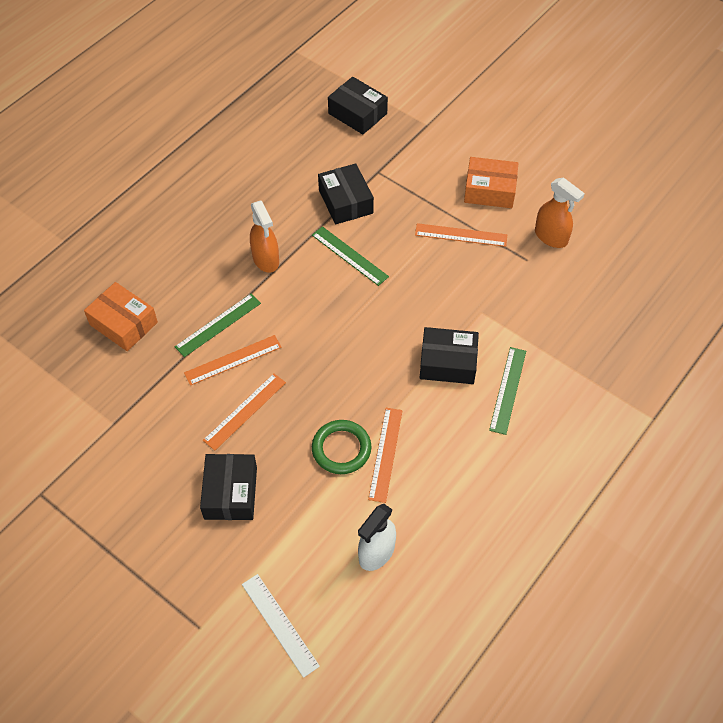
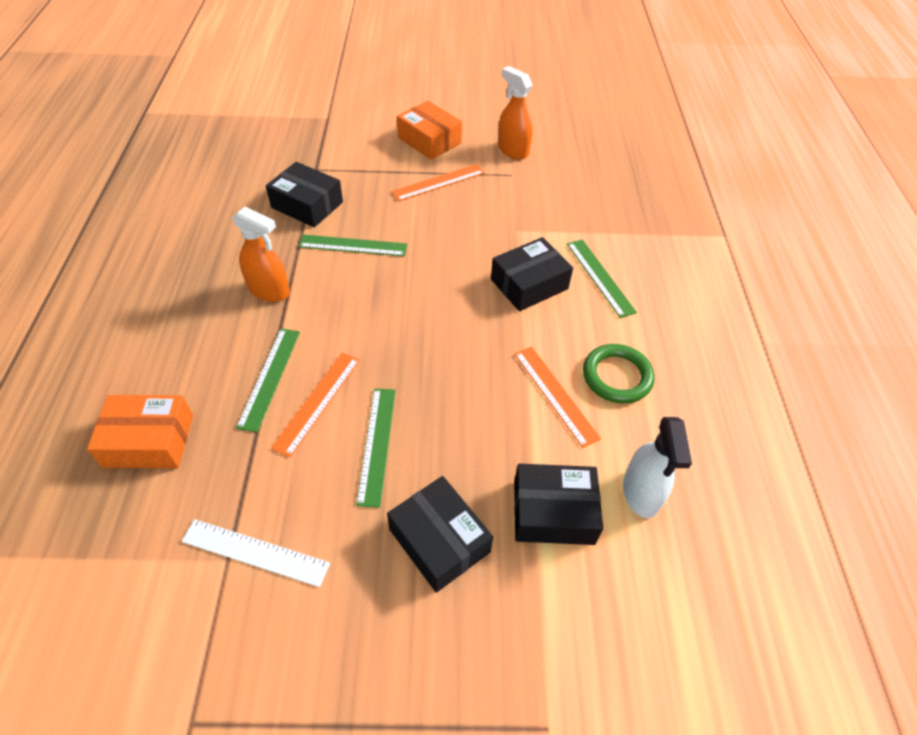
camera: 40 degrees left, 5 degrees down
orange ruler [203,373,286,450] -> green ruler [356,388,396,508]
white ruler [242,574,320,678] -> white ruler moved to [181,519,330,587]
green ring [312,420,371,474] -> green ring moved to [583,344,655,404]
black box [328,77,388,134] -> black box moved to [514,464,603,545]
orange box [464,157,519,208] -> orange box turned 75 degrees clockwise [397,101,462,160]
orange spray bottle [535,177,585,248] -> orange spray bottle turned 135 degrees counterclockwise [498,66,533,160]

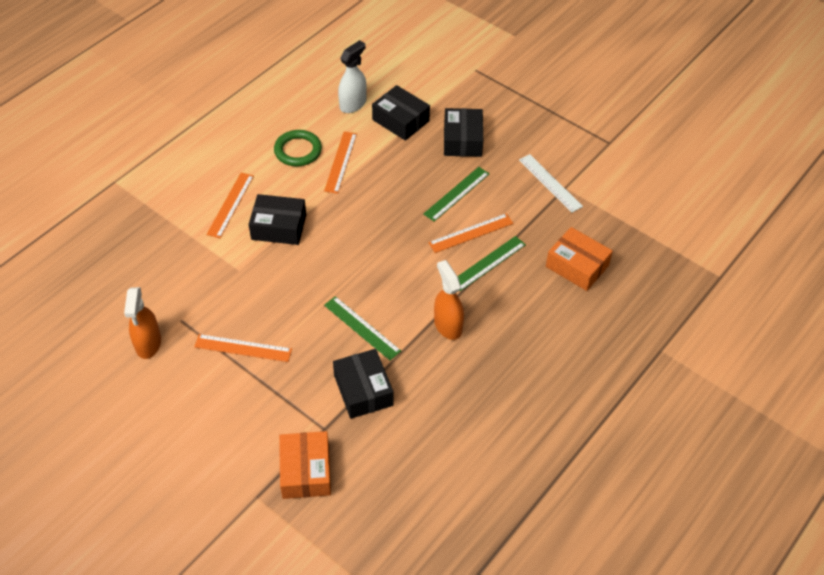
camera: 140 degrees left, 0 degrees up
orange box [397,101,462,160] -> orange box moved to [279,431,331,499]
green ruler [567,239,637,318] -> orange ruler [206,173,254,238]

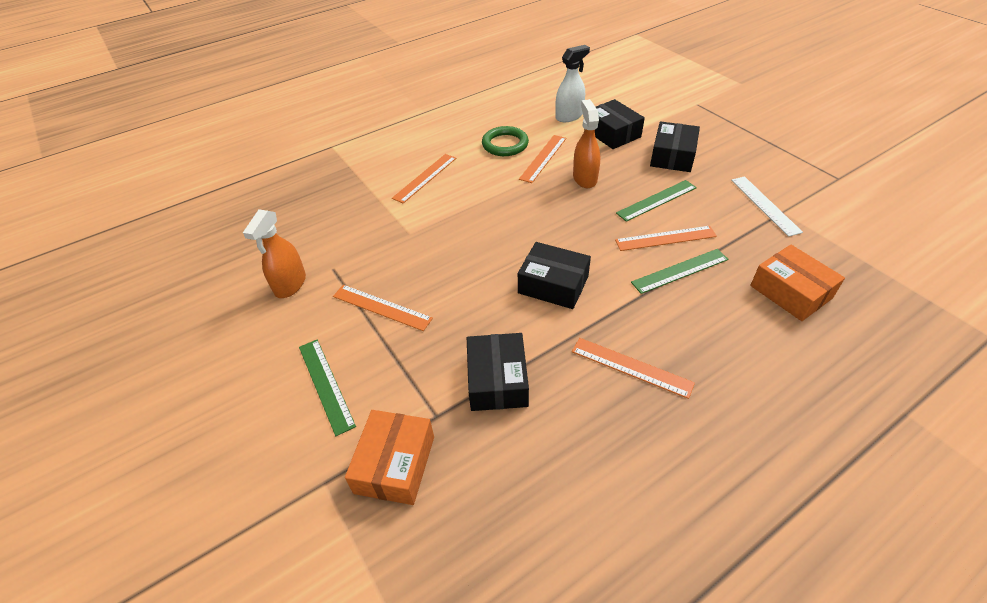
camera: 20 degrees right, 5 degrees down
black box [249,194,306,245] -> black box moved to [518,242,591,309]
green ruler [324,296,401,361] -> green ruler moved to [299,340,356,436]
orange spray bottle [434,260,464,340] -> orange spray bottle moved to [573,99,600,188]
none -> orange ruler [572,338,695,399]

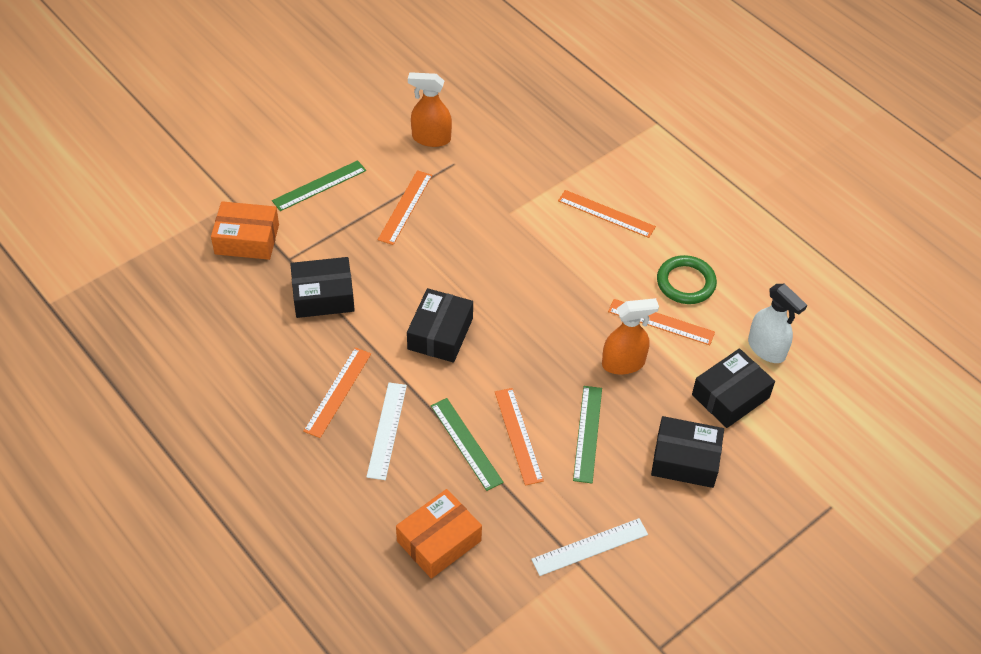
camera: 80 degrees right, 5 degrees up
green ruler [616,180,697,222] -> green ruler turned 45 degrees clockwise [573,386,602,483]
none -> white ruler [366,383,407,480]

